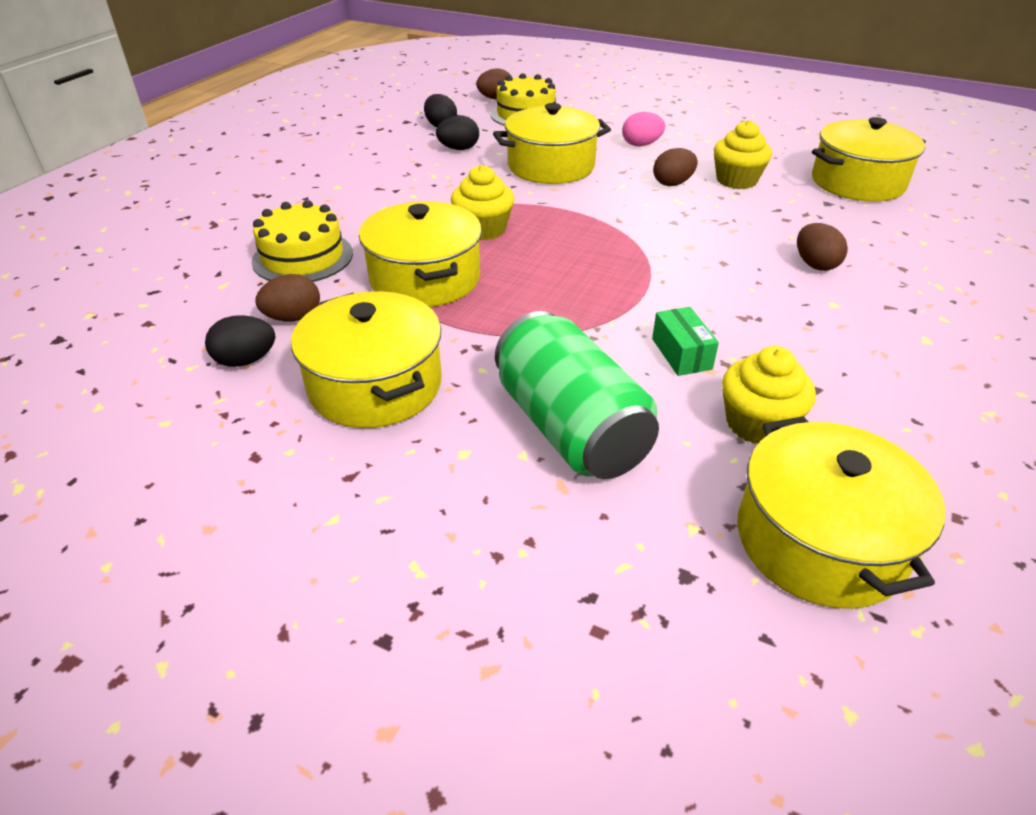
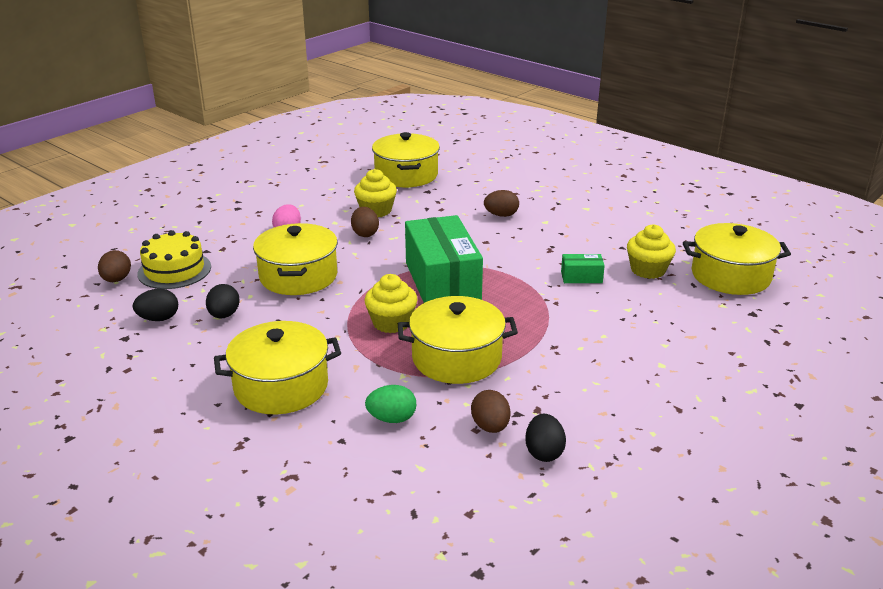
camera: 75 degrees left, 10 degrees down
yellow cake [252,200,353,282] -> green egg [365,385,416,423]
yellow pot [291,291,442,428] -> yellow pot moved to [214,321,341,414]
green can [495,311,659,479] -> none
none -> green box [405,215,483,303]

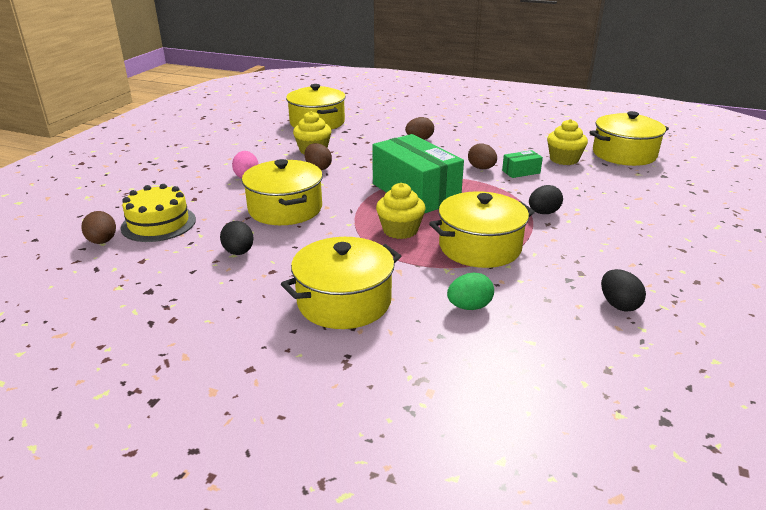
camera: 20 degrees left, 0 degrees up
black egg [133,289,178,321] -> black egg moved to [529,185,563,214]
brown egg [471,390,510,433] -> brown egg moved to [468,143,497,169]

